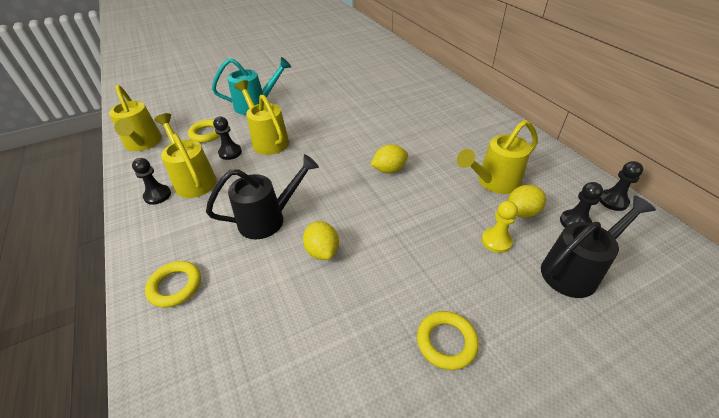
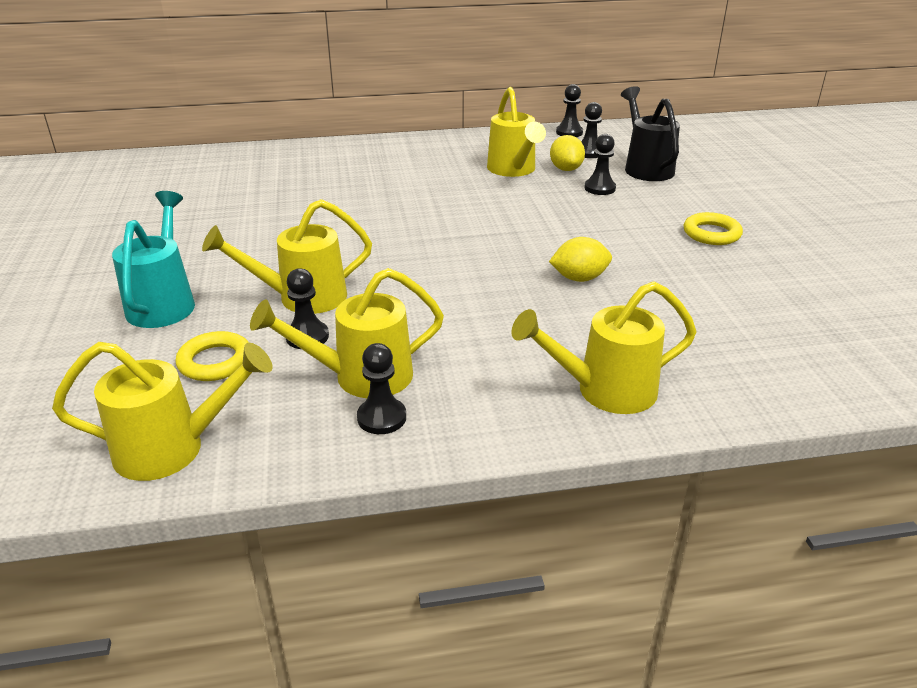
camera: 75 degrees left, 10 degrees down
yellow ring [145,261,201,308] -> yellow watering can [511,281,697,414]
black watering can [206,154,319,239] -> none
yellow lemon [370,144,408,173] -> none
yellow pawn [481,201,518,253] -> black pawn [584,134,616,195]

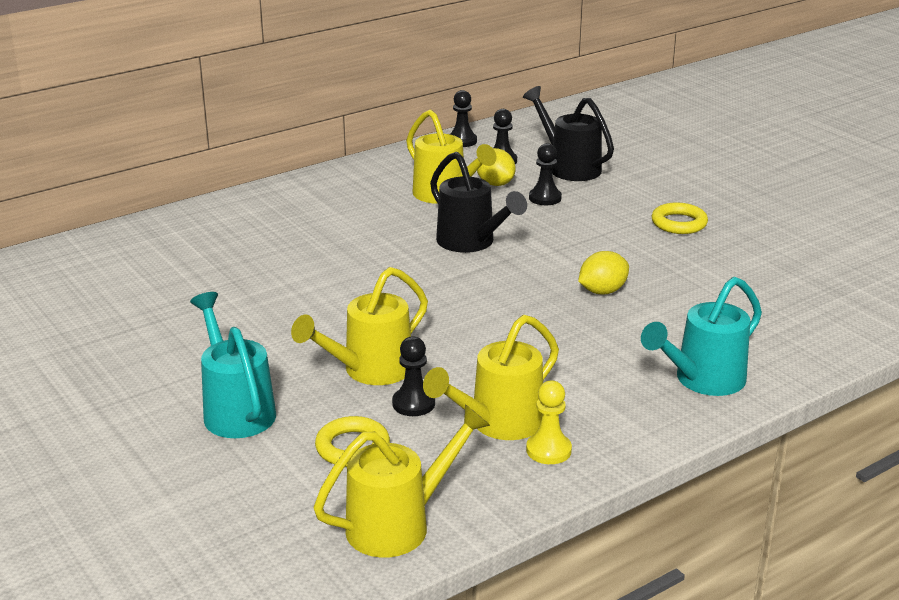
camera: 25 degrees left, 5 degrees down
black pawn [357,343,406,434] -> yellow pawn [526,381,572,464]
yellow watering can [511,281,697,414] -> turquoise watering can [641,277,762,396]
none -> black watering can [430,152,527,253]

